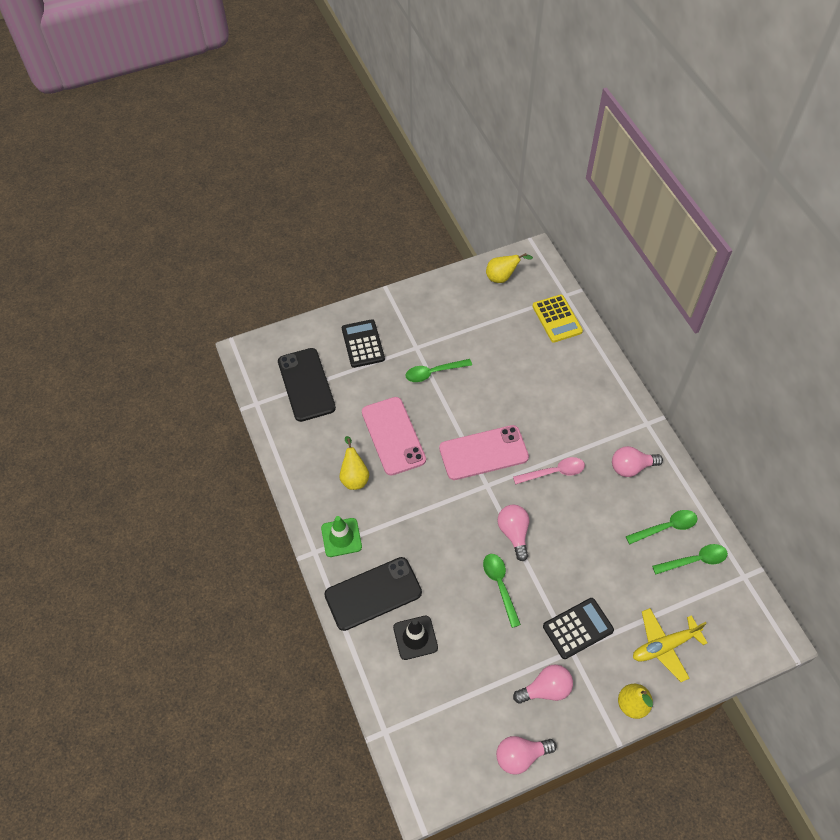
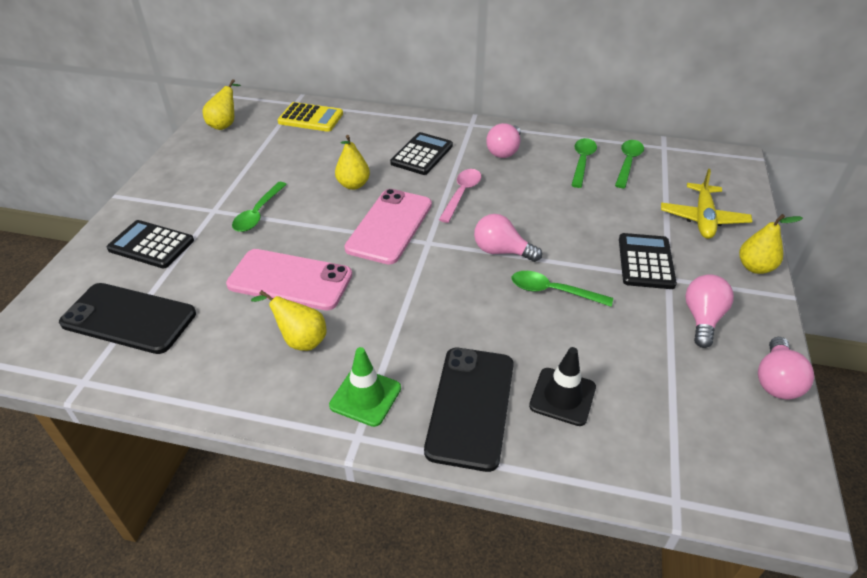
camera: 55 degrees left, 15 degrees down
none -> yellow pear [335,135,370,190]
none -> black calculator [390,132,453,175]

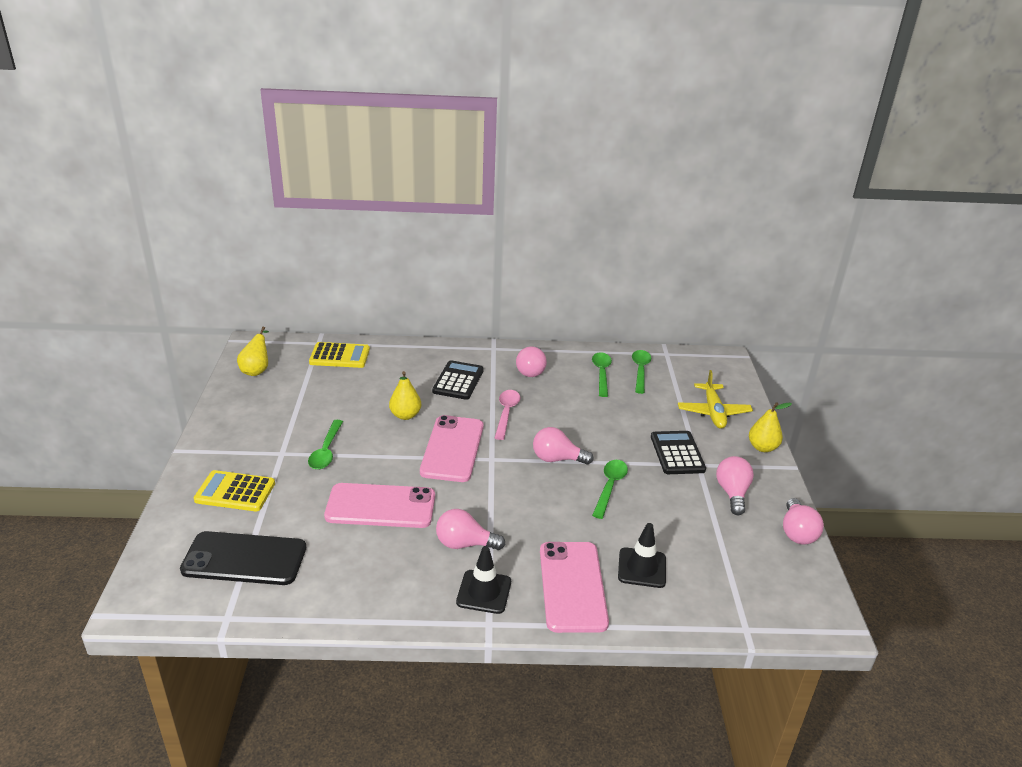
camera: 15 degrees left, 10 degrees down
black calculator [107,220,194,269] -> yellow calculator [194,470,275,511]
yellow pear [251,290,326,351] -> none
green traffic cone [329,347,401,427] -> black traffic cone [456,546,511,614]
black phone [424,348,514,472] -> pink phone [540,542,609,633]
green spoon [512,271,613,307] -> green spoon turned 105 degrees clockwise [592,460,628,519]
none -> pink light bulb [436,509,505,550]

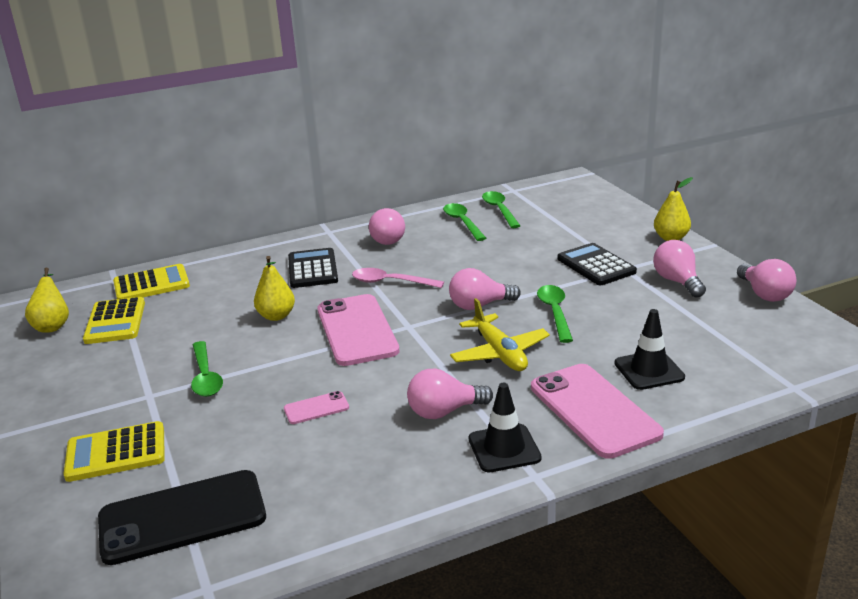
camera: 20 degrees left, 5 degrees down
pink phone [324,483,435,528] -> pink phone [284,391,349,424], size x0.45
pink spoon [495,390,520,440] -> pink spoon turned 60 degrees counterclockwise [352,268,444,288]
yellow plane [678,370,753,429] -> yellow plane moved to [450,298,550,371]
none -> yellow calculator [83,297,145,344]

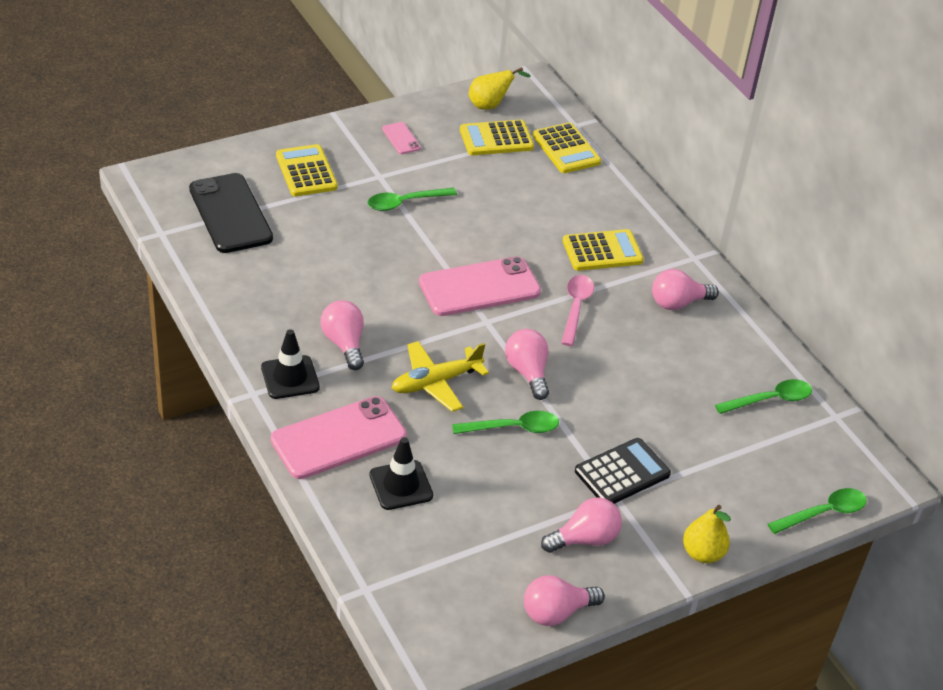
camera: 80 degrees right, 15 degrees up
yellow pear [254,256,295,321] -> none
pink phone [284,391,349,424] -> pink phone moved to [382,122,421,154]
black calculator [288,248,338,288] -> yellow calculator [563,229,644,271]
green spoon [443,203,486,241] -> green spoon moved to [768,488,867,534]

